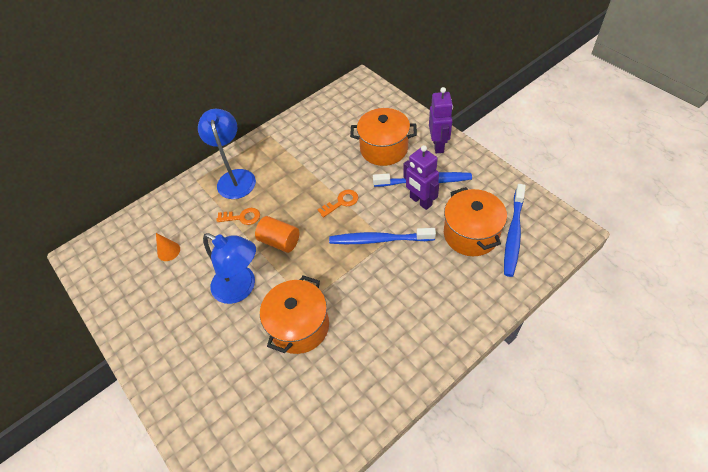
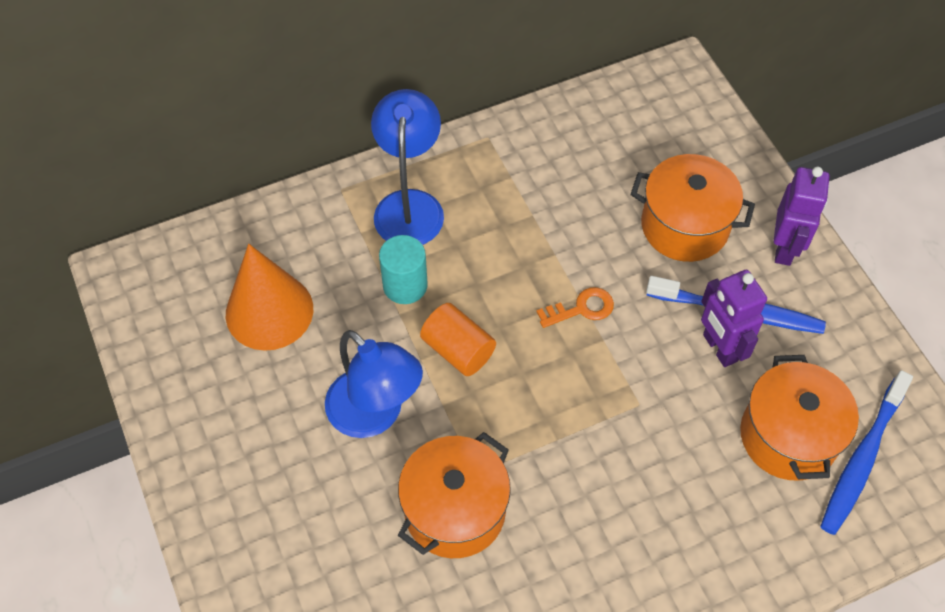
camera: 10 degrees right, 5 degrees up
orange cone [156,233,180,261] -> orange cone [226,244,313,351], size x2.20
orange key [216,208,260,225] -> turquoise cylinder [379,235,428,304]
blue toothbrush [329,228,436,244] -> none

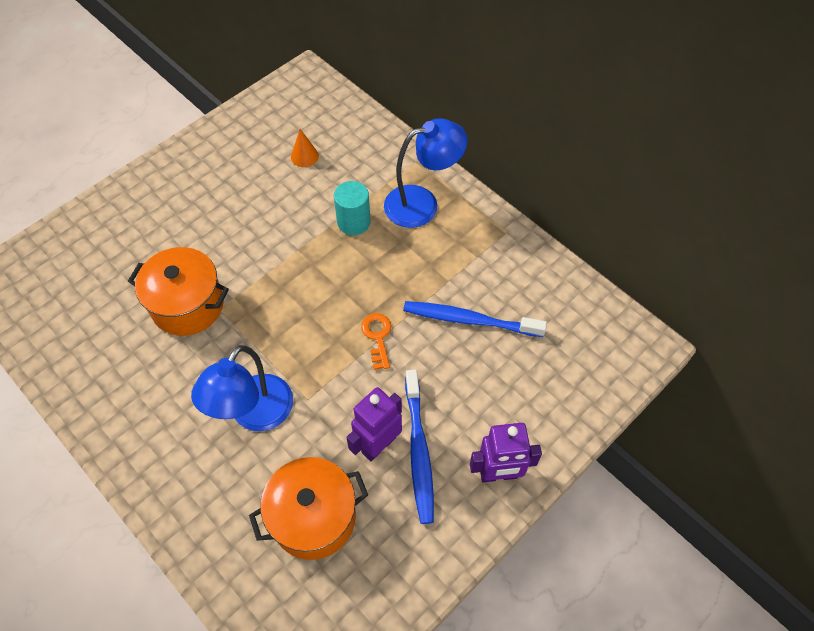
camera: 70 degrees right, 0 degrees up
orange cone [226,244,313,351] -> orange cone [291,129,319,167], size x0.45
blue lamp [325,330,423,438] -> blue lamp moved to [191,345,293,431]
orange cylinder [420,303,496,376] -> none
orange key [537,287,614,328] -> orange key turned 150 degrees counterclockwise [361,313,391,370]
orange pot [631,154,755,262] -> none
blue toothbrush [820,370,913,535] -> blue toothbrush moved to [403,301,547,337]

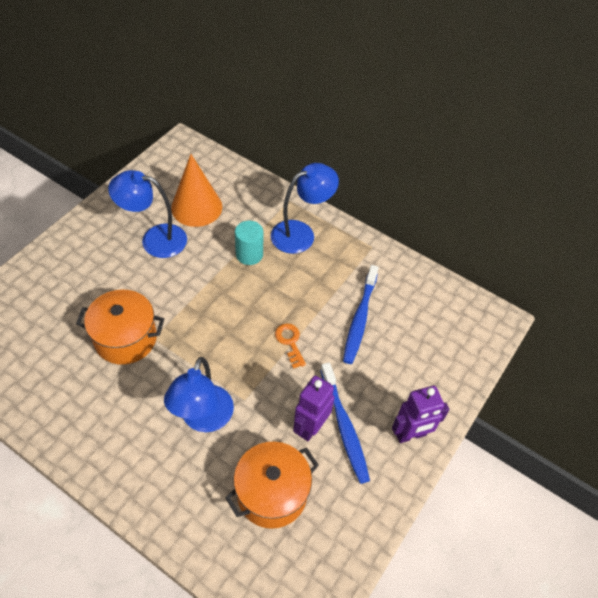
camera: 15 degrees left, 5 degrees down
orange cone [291,129,319,167] -> orange cone [171,154,222,227], size x2.20
blue toothbrush [403,301,547,337] -> blue toothbrush turned 75 degrees counterclockwise [343,265,379,364]
none -> blue lamp [108,170,187,258]

